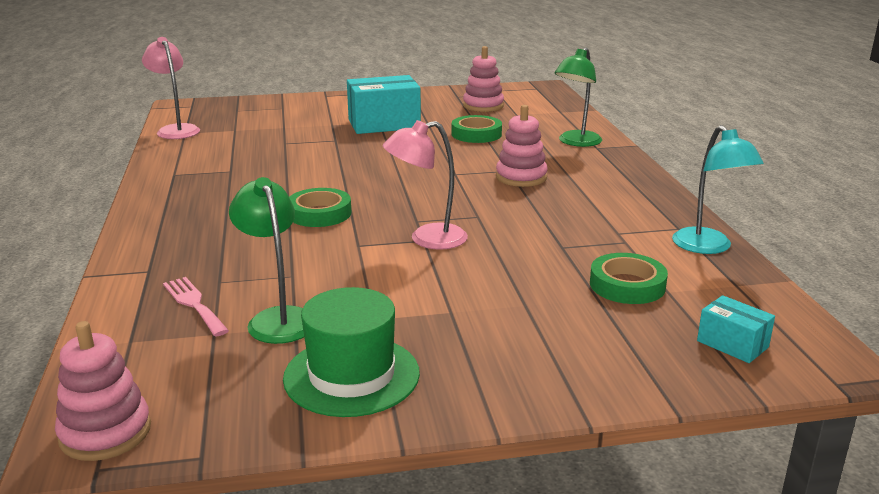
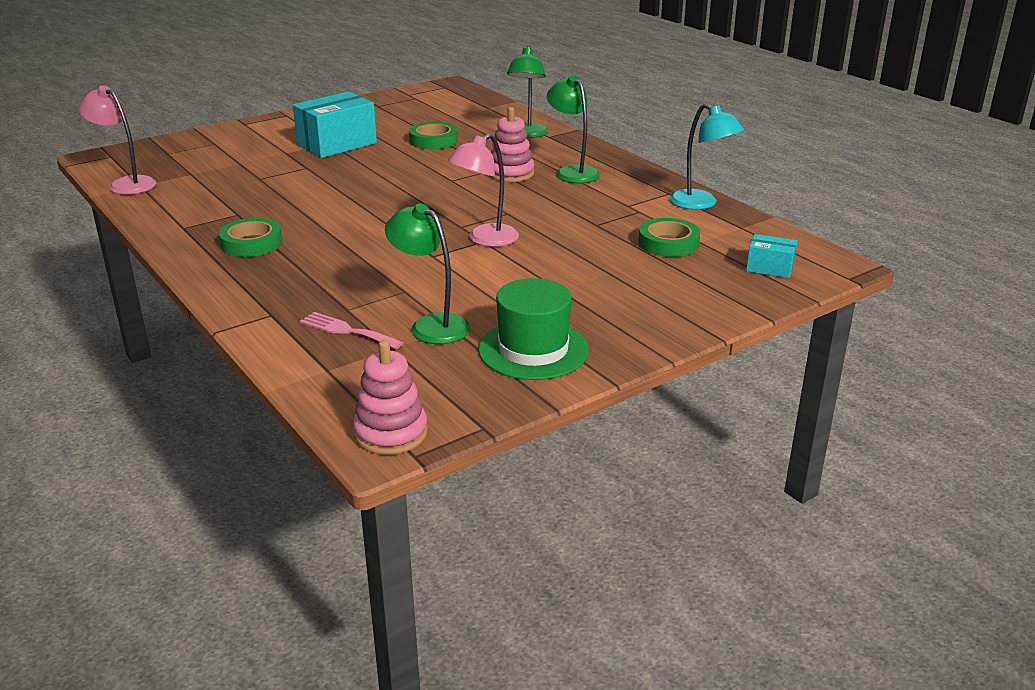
camera: 25 degrees left, 5 degrees up
green tape [289,188,351,227] -> green tape moved to [219,218,283,257]
pink stacking toy [463,46,504,112] -> none
none -> green lamp [547,75,600,183]

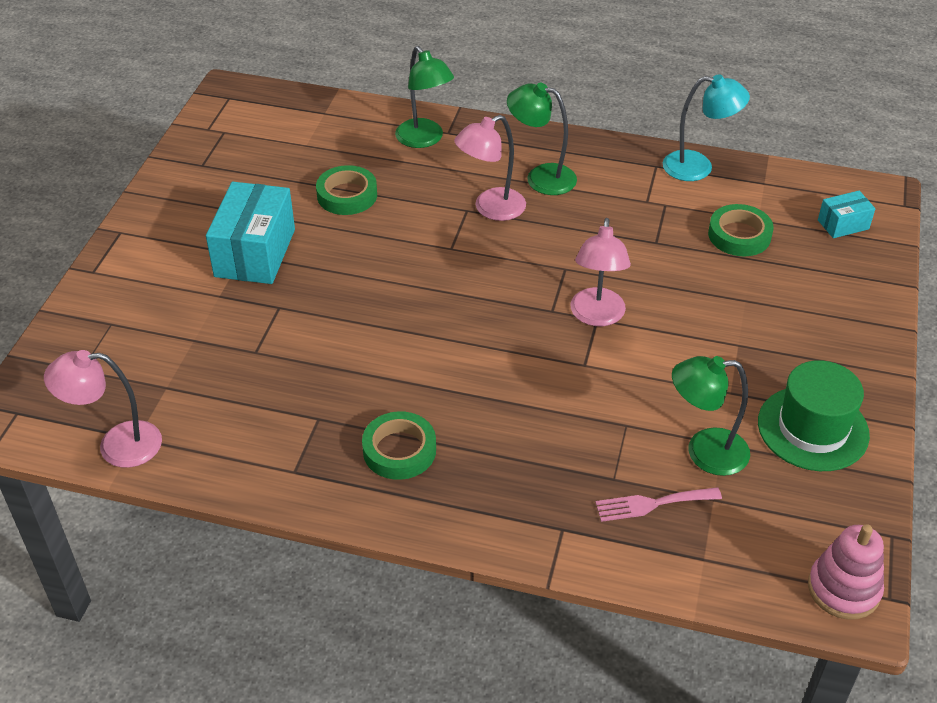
camera: 40 degrees left, 15 degrees up
pink stacking toy [490,107,534,182] -> pink lamp [454,115,526,221]

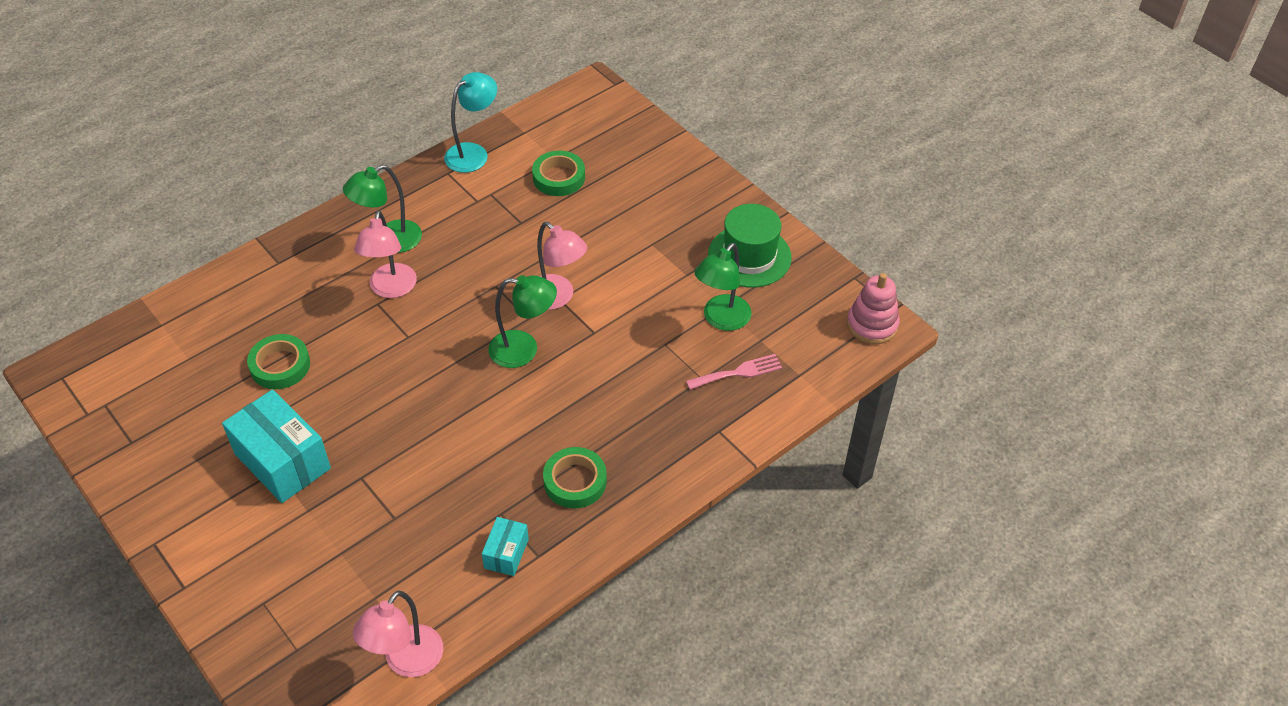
camera: 55 degrees left, 5 degrees up
green lamp [395,46,454,148] -> green lamp moved to [488,275,557,368]
pink fork [595,487,722,522] -> pink fork turned 135 degrees counterclockwise [686,354,782,390]
turquoise box [818,191,875,238] -> turquoise box moved to [482,517,529,576]

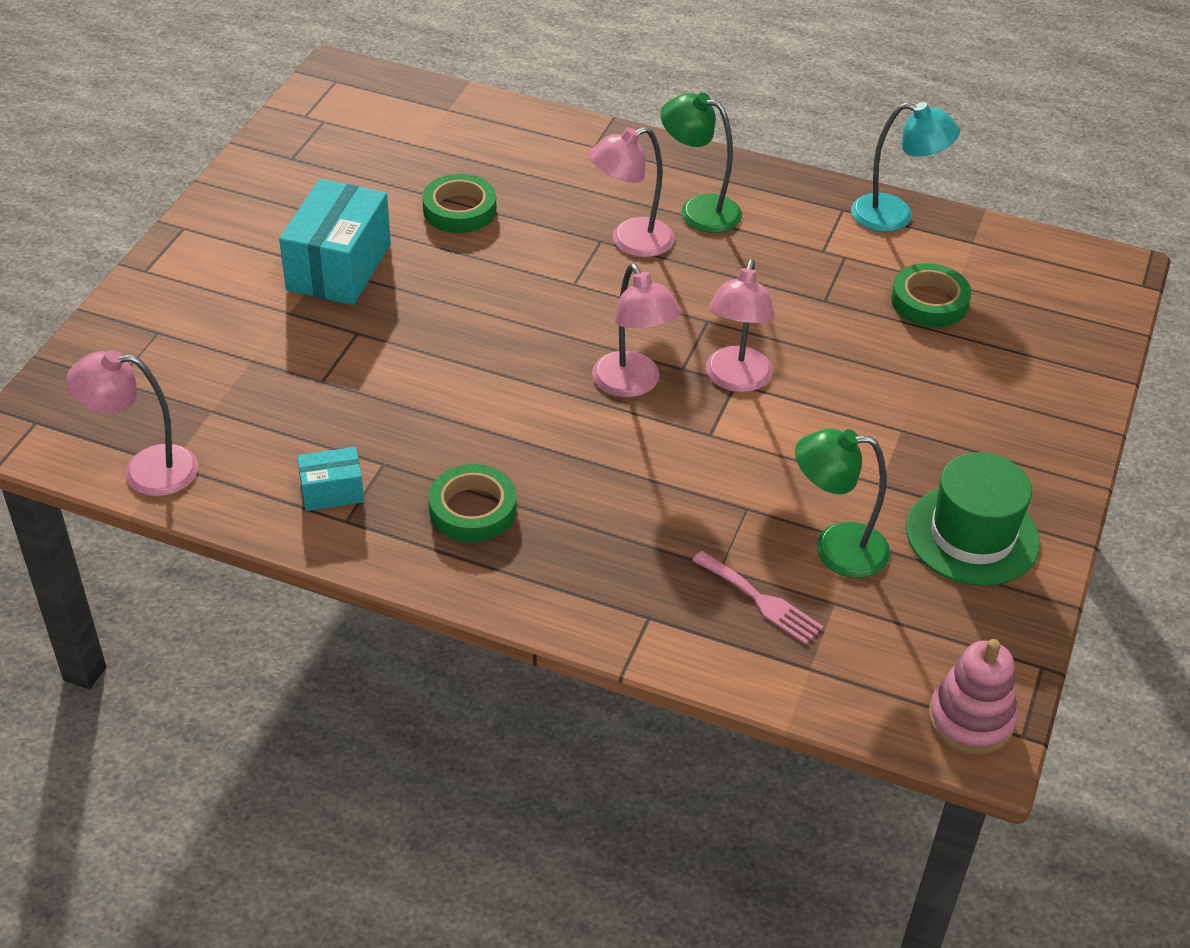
camera: 60 degrees right, 5 degrees down
green lamp [488,275,557,368] -> pink lamp [592,264,681,397]

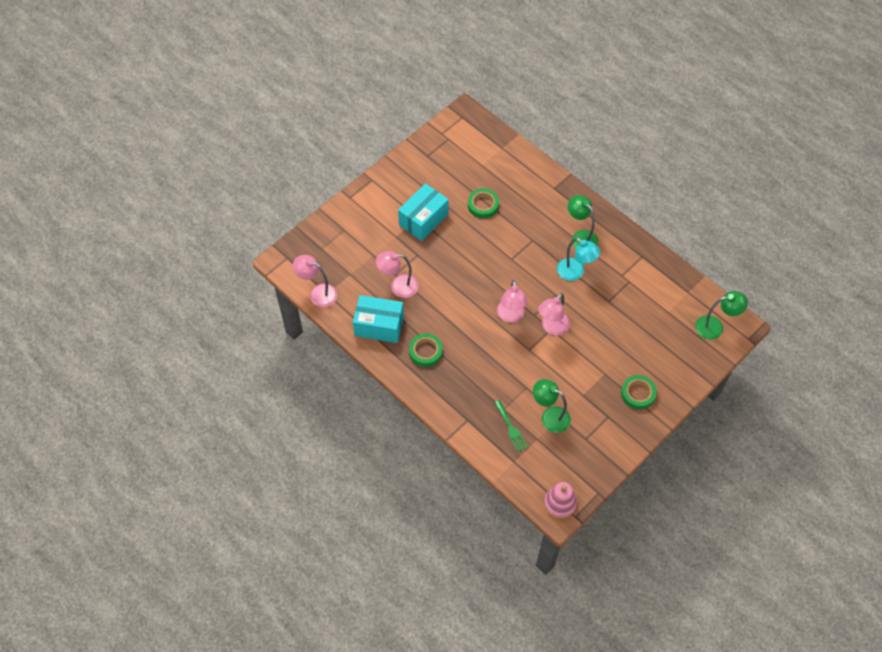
camera: 25 degrees right, 15 degrees up
turquoise box [297,447,364,511] -> turquoise box [353,295,404,343], size x1.96
pink lamp [589,127,675,257] -> pink lamp moved to [376,251,419,298]
pink fork [692,551,824,645] -> green fork [494,400,528,452]
turquoise lamp [851,102,960,232] -> turquoise lamp moved to [557,238,601,281]
green tape [891,263,971,327] -> green tape moved to [621,375,657,410]
green hat [906,452,1040,586] -> none
none -> green lamp [695,291,748,340]

